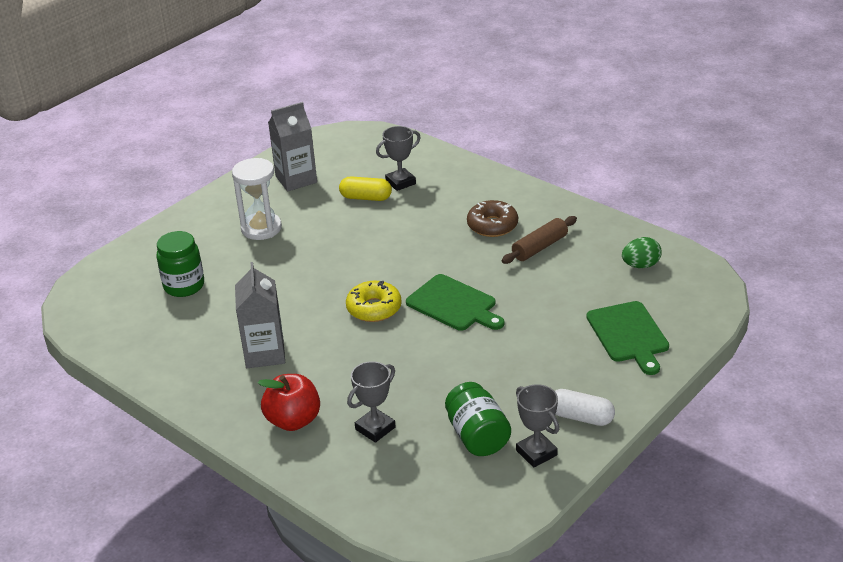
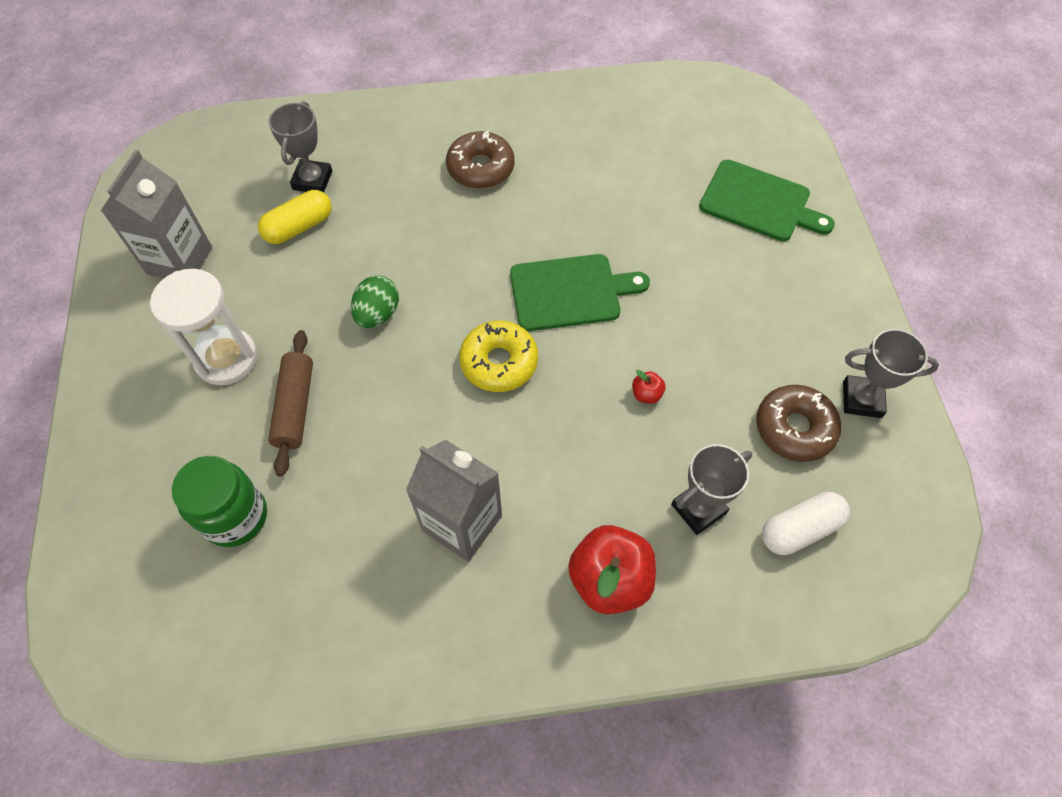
camera: 50 degrees left, 25 degrees up
grey trophy [347,361,396,443] -> grey trophy turned 60 degrees clockwise [671,444,752,535]
green jar [445,382,511,456] -> brown donut [756,385,841,462]
brown rolling pin [502,216,577,264] -> brown rolling pin moved to [268,330,313,477]
white capsule [555,389,615,426] -> white capsule moved to [762,492,850,555]
green egg [622,237,662,268] -> green egg moved to [351,276,399,328]
none -> red apple [632,370,666,404]

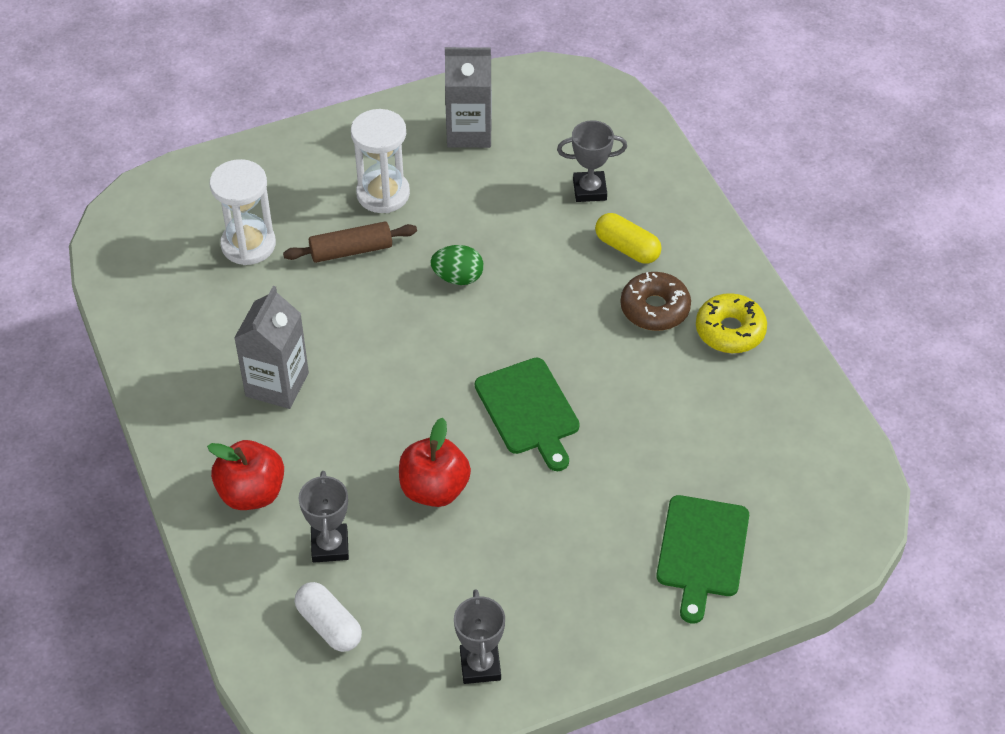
camera: 75 degrees right, 10 degrees down
green jar [172,456,267,547] -> white hourglass [210,159,276,265]
yellow capsule [258,190,332,244] -> yellow capsule moved to [595,213,662,264]
yellow donut [459,320,538,392] -> yellow donut moved to [696,293,767,353]
red apple [632,370,666,404] -> red apple [399,418,471,507], size x2.30
grey trophy [671,444,752,535] -> grey trophy turned 45 degrees clockwise [299,471,349,563]
brown donut [756,385,841,462] -> none

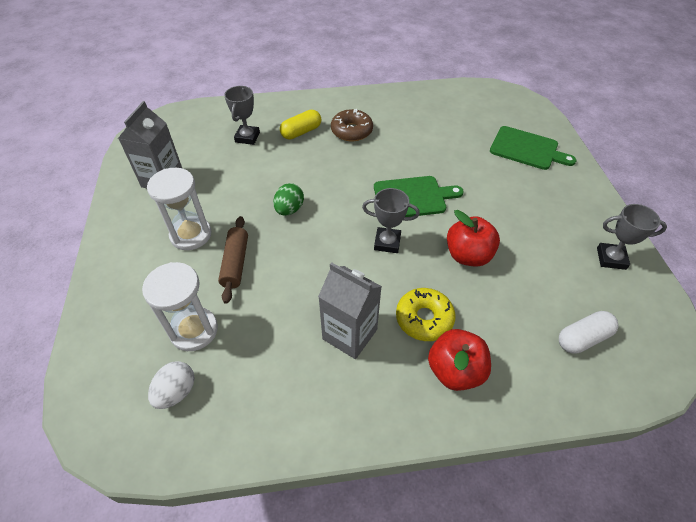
camera: 75 degrees left, 0 degrees up
grey trophy [299,471,349,563] -> grey trophy moved to [362,188,420,253]
yellow donut [696,293,767,353] -> yellow donut moved to [396,288,456,341]
none -> white egg [148,361,195,409]

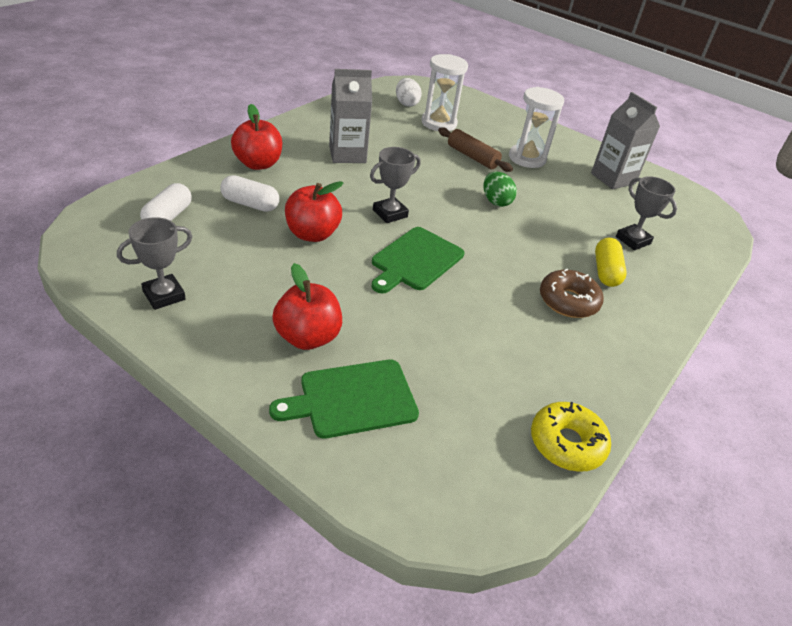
camera: 130 degrees right, 10 degrees down
yellow donut [396,288,456,341] -> yellow donut moved to [531,402,611,472]
none -> white capsule [220,175,279,212]
none -> red apple [272,263,342,350]

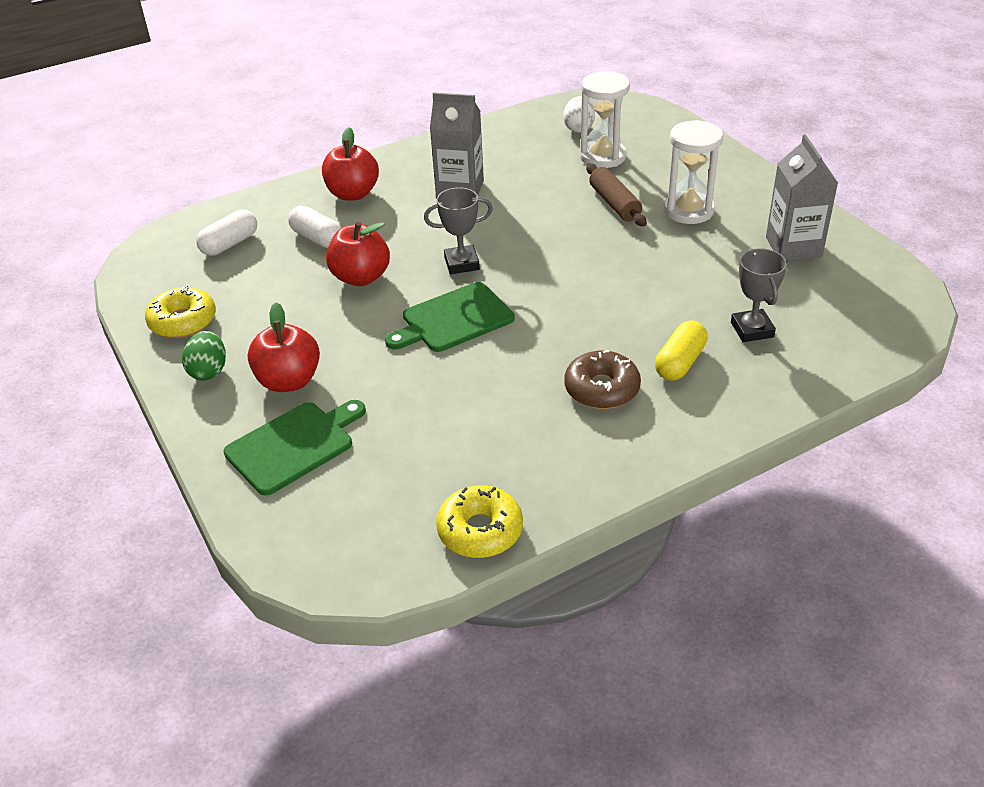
camera: 30 degrees right, 0 degrees up
grey trophy [117,217,193,310] -> yellow donut [145,285,216,338]
green cutting board [269,360,419,439] -> green cutting board turned 135 degrees clockwise [223,400,366,496]
green egg [484,172,517,207] -> green egg moved to [182,331,226,381]

